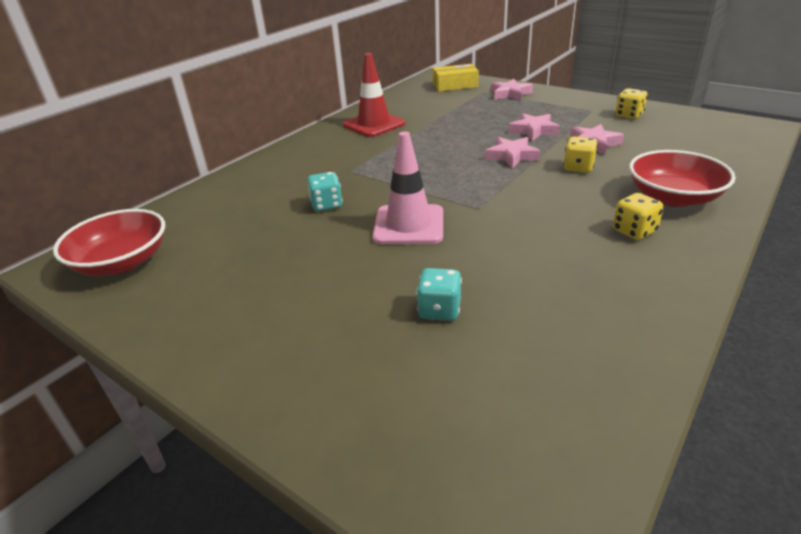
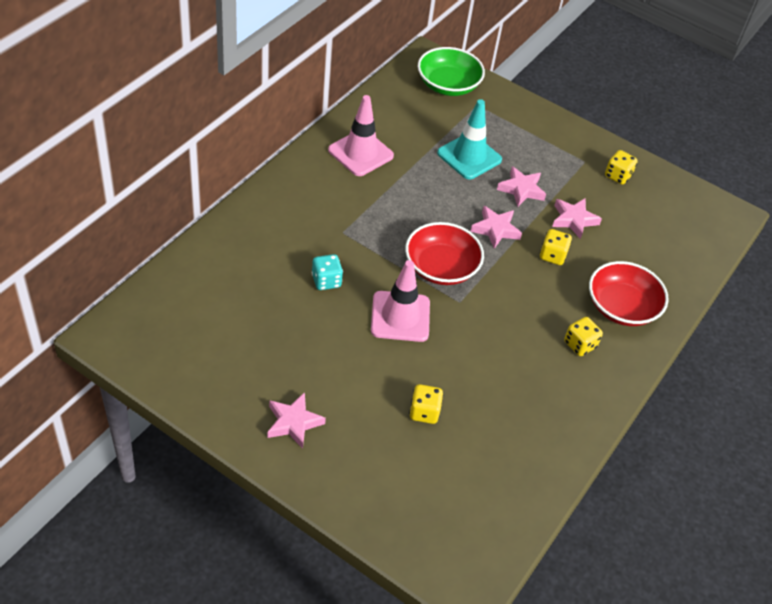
camera: 10 degrees left, 15 degrees up
red bowl [53,209,165,276] -> red bowl moved to [405,222,484,285]
red traffic cone [343,53,405,137] -> pink traffic cone [328,95,394,176]
turquoise dice [416,268,462,321] -> yellow dice [409,384,443,424]
yellow box [433,64,479,92] -> green bowl [418,47,485,96]
pink star [491,79,533,101] -> pink star moved to [268,392,326,449]
none -> turquoise traffic cone [437,99,502,180]

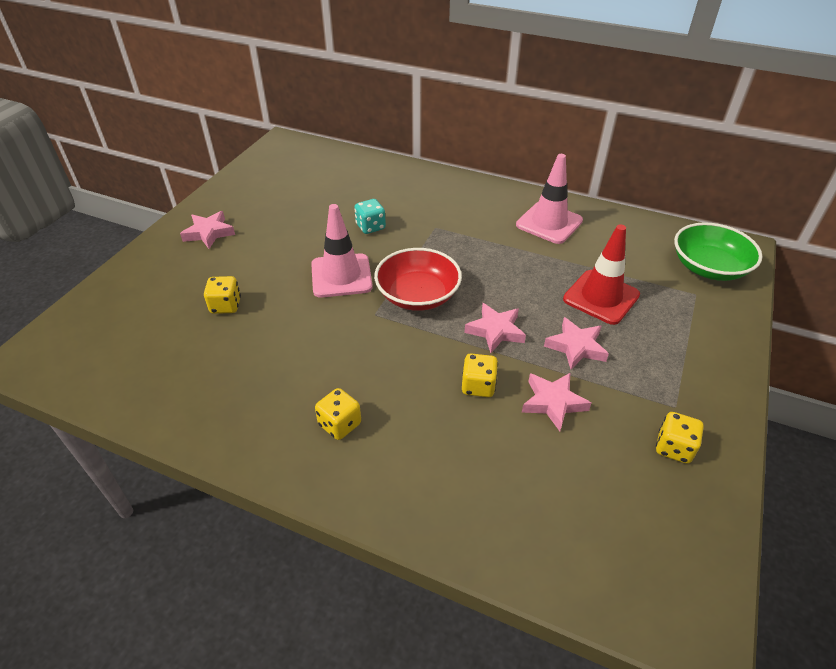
camera: 85 degrees right, 5 degrees down
turquoise traffic cone [437,99,502,180] -> red traffic cone [563,225,640,325]
red bowl [589,261,669,326] -> none

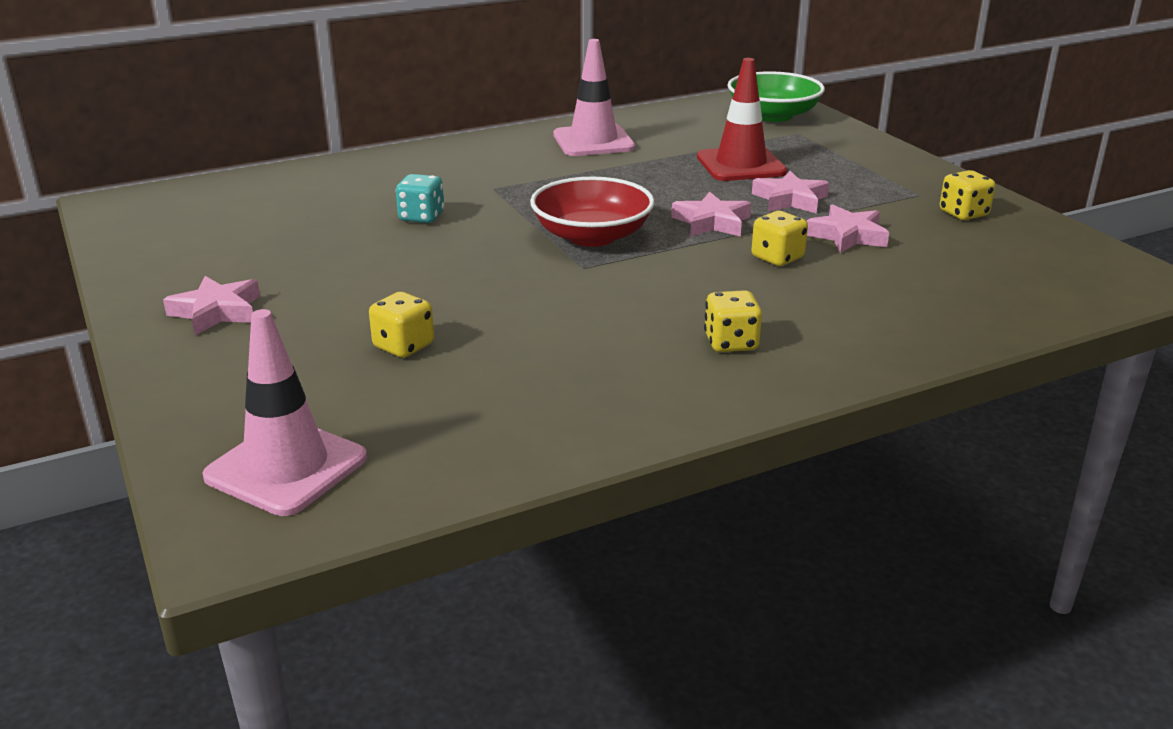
camera: 50 degrees left, 15 degrees down
pink traffic cone [311,204,373,298] -> pink traffic cone moved to [202,309,367,516]

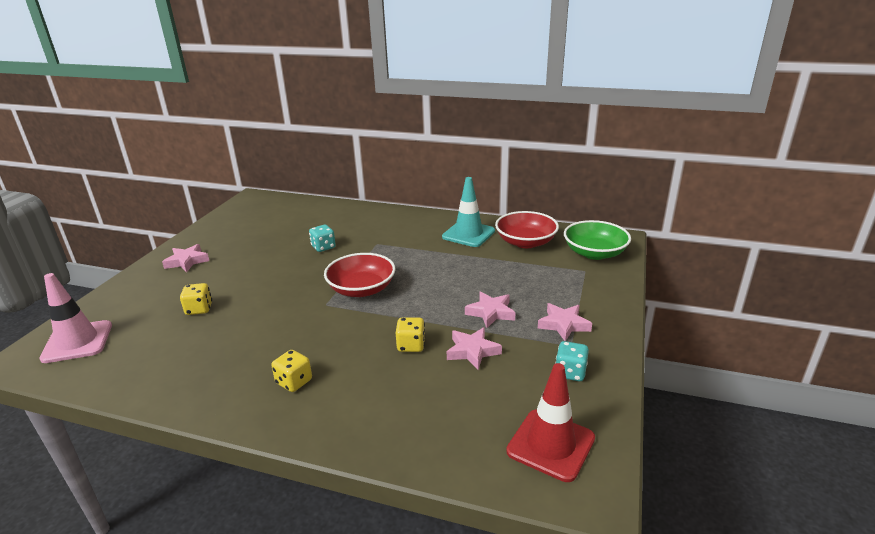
camera: 45 degrees right, 0 degrees up
pink traffic cone [553,39,635,156] -> turquoise traffic cone [442,177,495,247]
pink star [671,191,751,237] -> pink star moved to [538,303,592,341]
red traffic cone [697,58,787,181] -> red traffic cone moved to [506,363,595,482]
yellow dice [940,170,995,220] -> turquoise dice [555,341,589,381]
none -> red bowl [495,211,559,248]

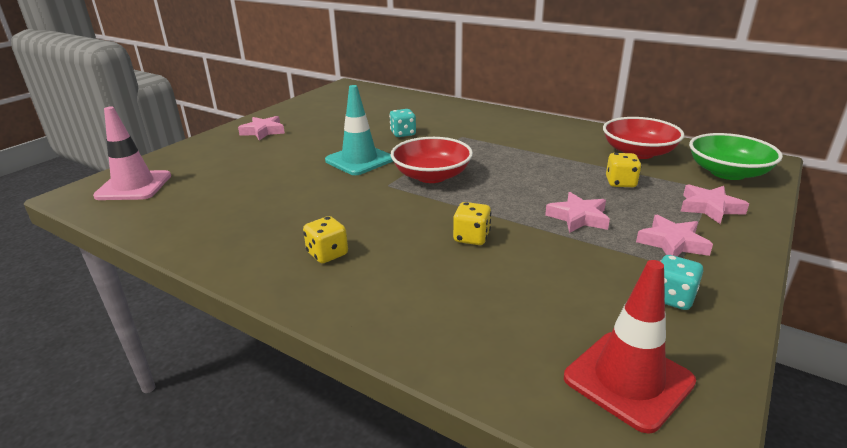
camera: 15 degrees right, 0 degrees up
yellow dice [180,283,212,315] -> yellow dice moved to [606,153,642,187]
turquoise traffic cone [442,177,495,247] -> turquoise traffic cone moved to [325,85,393,175]
pink star [447,327,502,370] -> pink star moved to [681,185,749,224]

